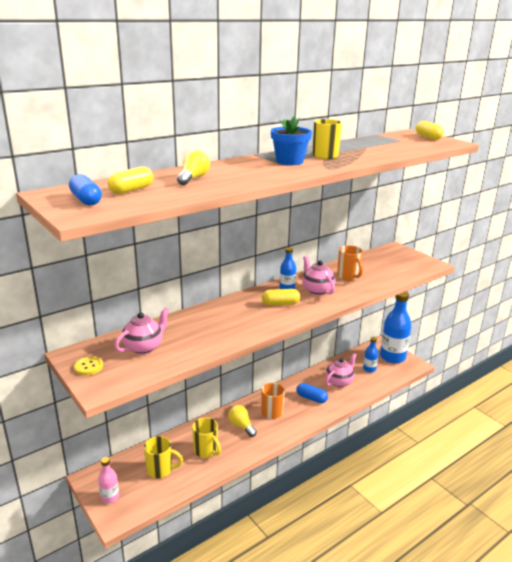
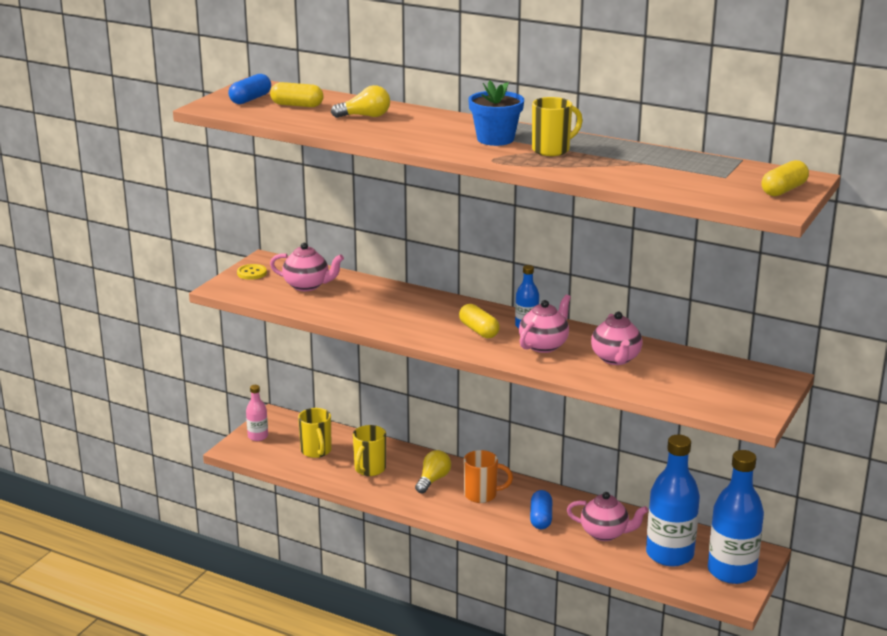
camera: 65 degrees right, 0 degrees up
orange mug [337,245,363,281] -> pink teapot [591,312,643,365]
blue bottle [363,337,378,372] -> blue bottle [646,435,700,566], size x2.05

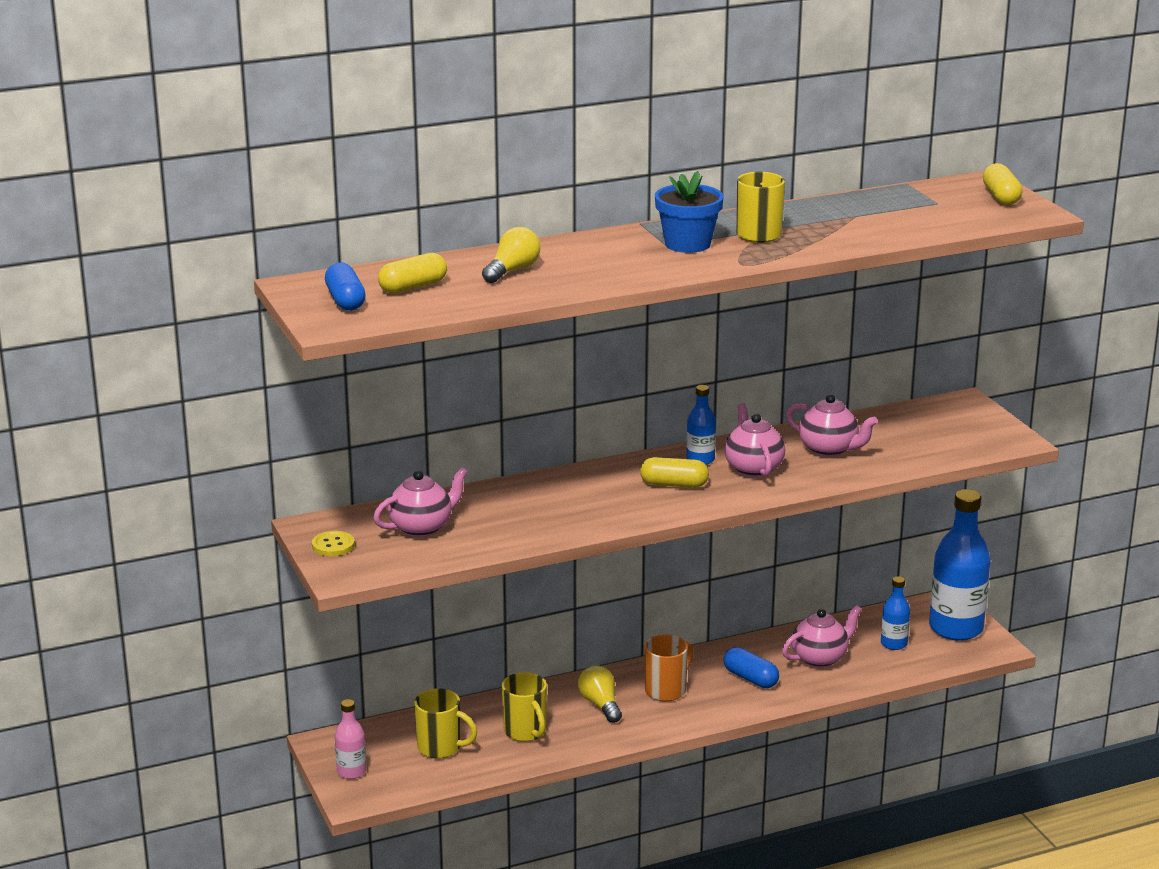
camera: 50 degrees left, 0 degrees up
blue bottle [646,435,700,566] -> blue bottle [881,576,910,650], size x0.49

